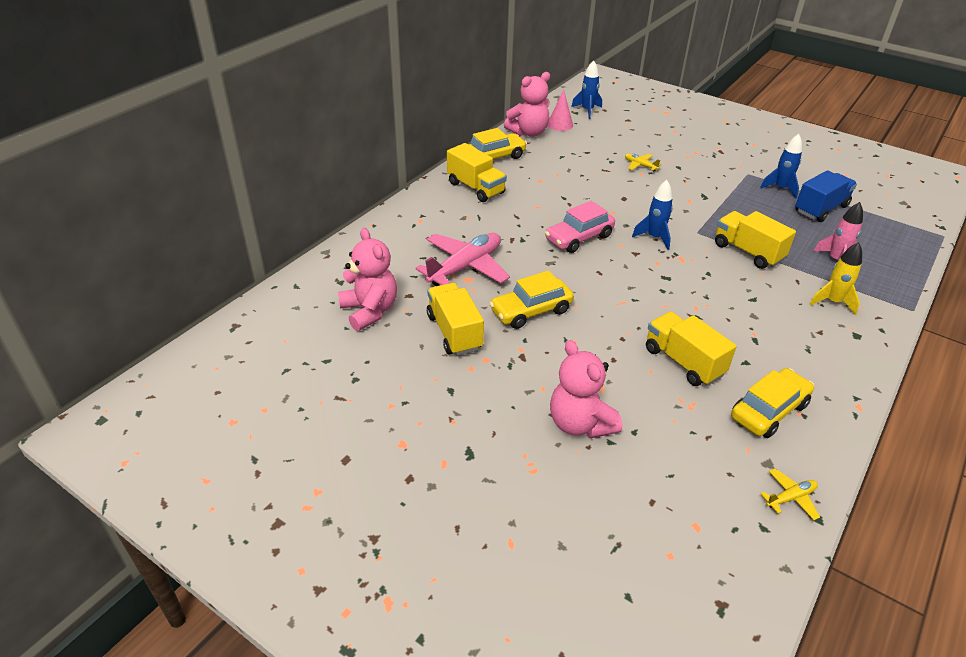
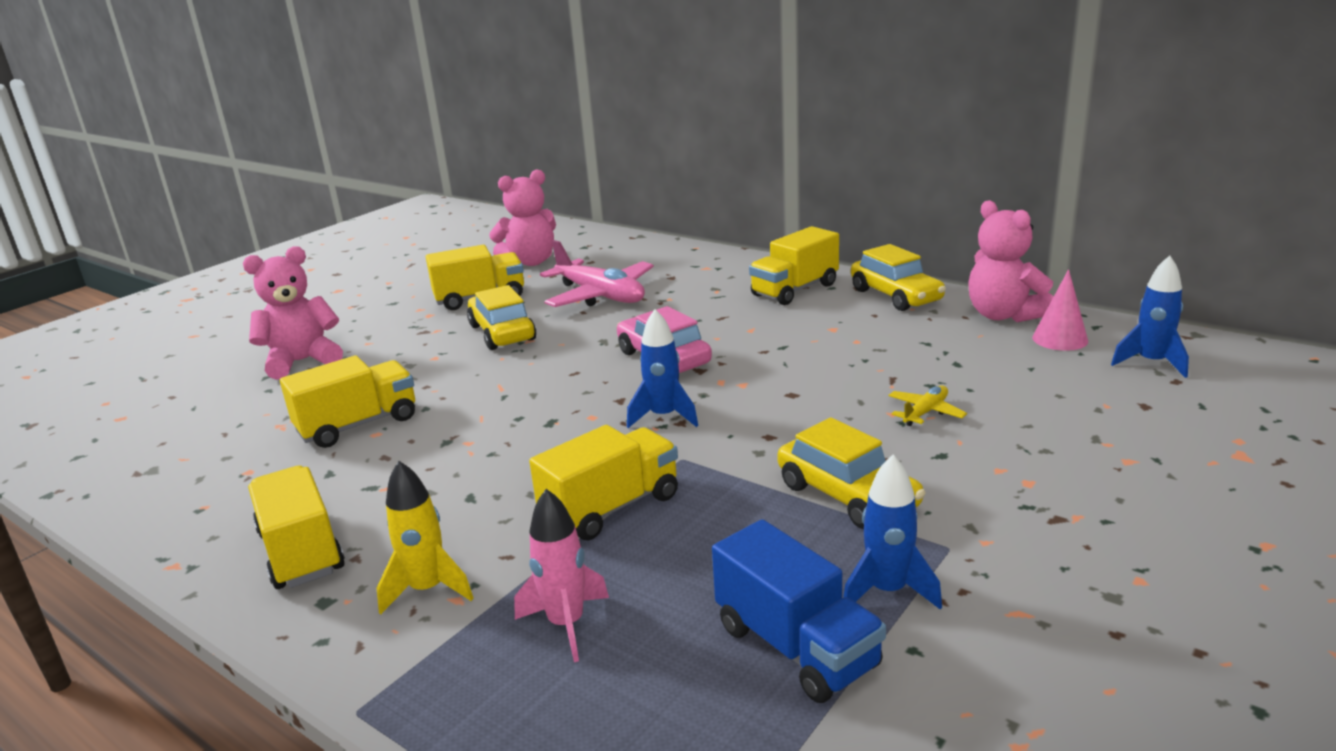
camera: 95 degrees right, 15 degrees down
yellow car [731,368,814,438] -> yellow car moved to [777,417,926,529]
yellow plane [760,468,820,520] -> none
none -> yellow truck [248,465,345,589]

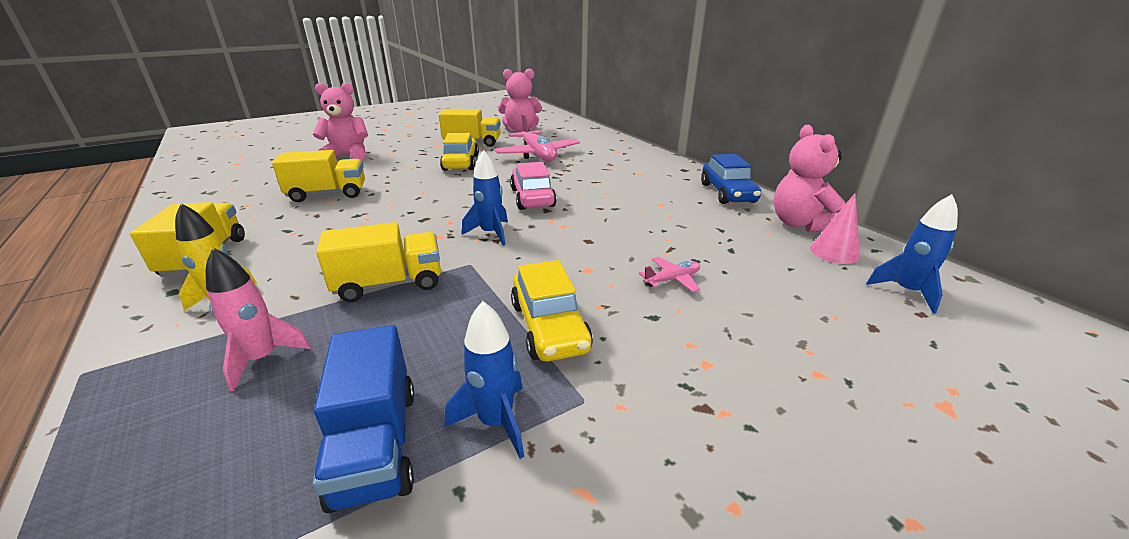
camera: 20 degrees right, 5 degrees up
yellow truck [749,226,839,305] -> none
yellow car [851,244,946,311] -> blue car [701,154,761,204]
yellow plane [889,385,967,426] -> pink plane [639,257,700,292]

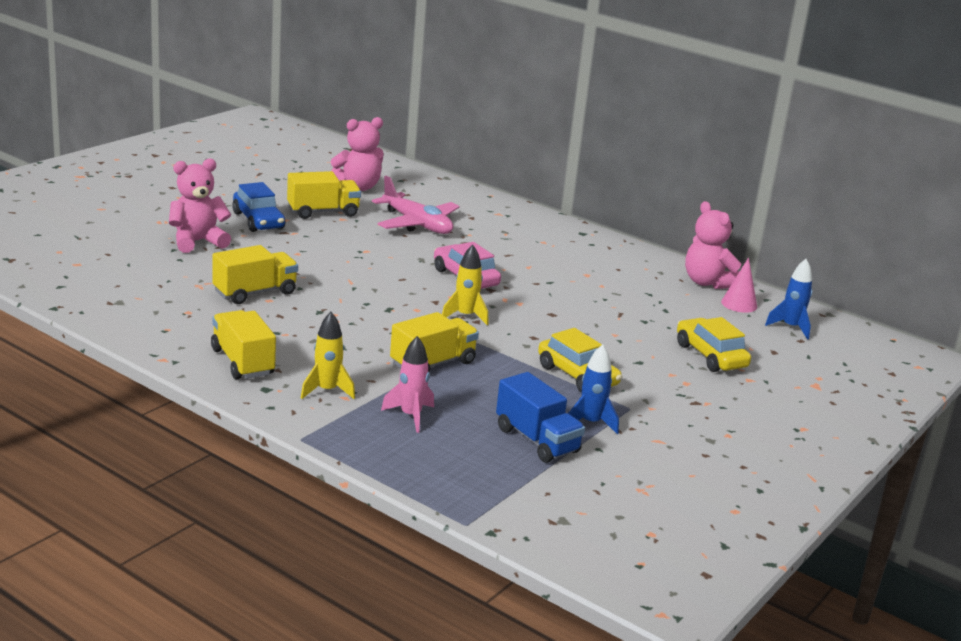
camera: 25 degrees left, 5 degrees down
yellow car [440,133,479,171] -> yellow car moved to [677,317,751,372]
blue rocket [462,150,508,246] -> yellow rocket [442,245,488,325]
pink plane [639,257,700,292] -> none
blue car [701,154,761,204] -> blue car moved to [232,182,285,232]

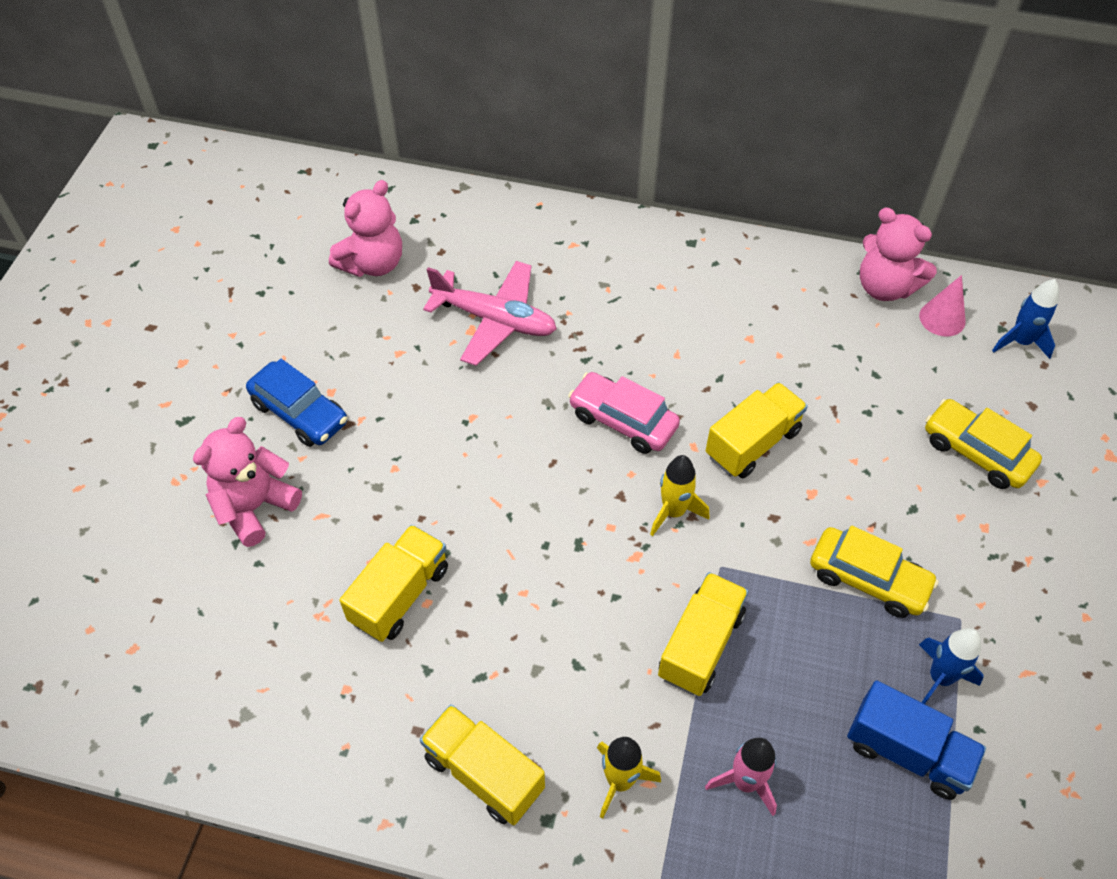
camera: 20 degrees left, 30 degrees up
yellow truck [287,171,361,219] -> yellow truck moved to [706,382,808,478]

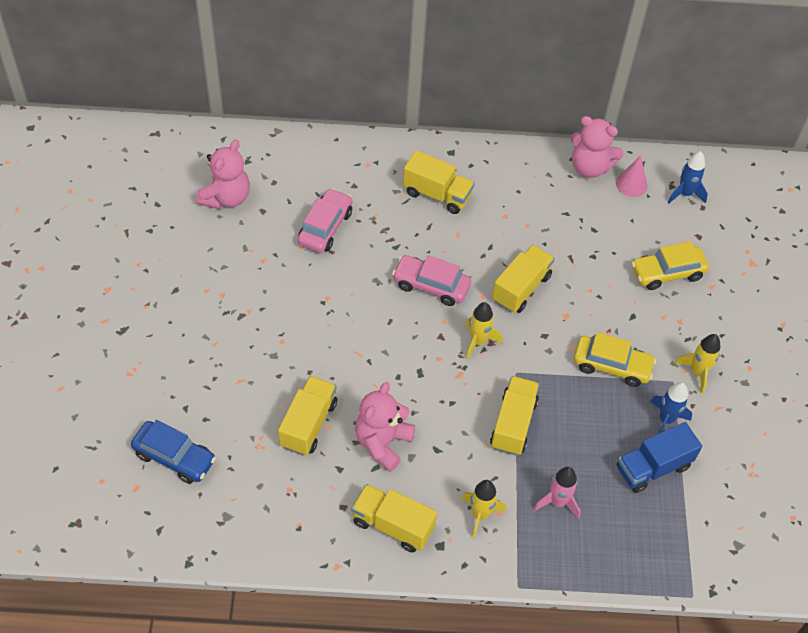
camera: 15 degrees left, 0 degrees up
pink teddy bear [193,417,302,547] -> pink teddy bear moved to [355,382,415,472]
blue car [246,359,347,447] -> blue car moved to [131,420,216,484]
pink plane [423,261,557,366] -> pink car [298,188,352,253]
blue truck [847,680,986,800] -> blue truck turned 135 degrees clockwise [617,422,702,493]
yellow car [925,399,1042,489] -> yellow car turned 45 degrees counterclockwise [631,241,709,290]
none -> yellow truck [403,150,475,214]
none -> yellow rocket [675,334,720,394]

